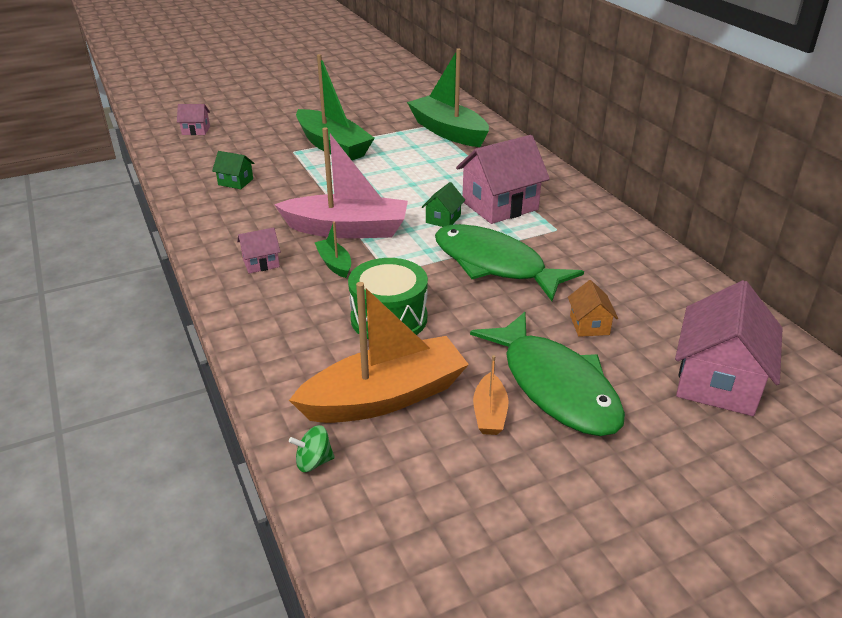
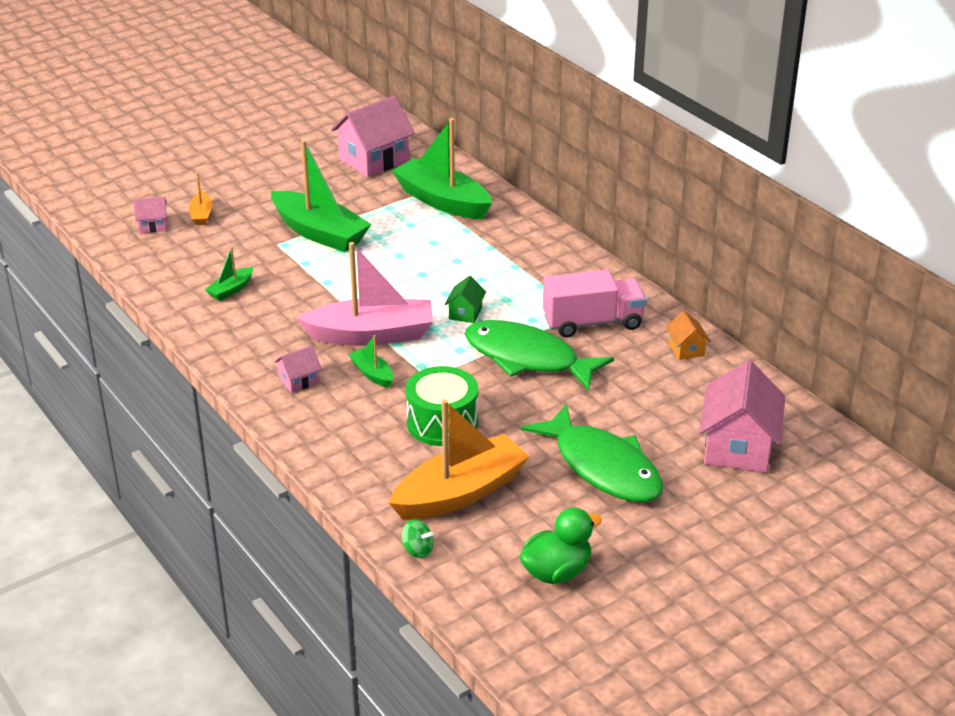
camera: 10 degrees left, 0 degrees up
green house [212,151,254,189] -> green boat [205,247,253,301]
green spinning top [289,425,335,472] -> green spinning top turned 135 degrees counterclockwise [402,519,434,559]
pink house [456,135,550,224] -> pink house moved to [331,95,415,177]
orange boat [473,355,509,435] -> orange boat moved to [189,173,213,225]
orange house [568,280,618,337] -> orange house moved to [666,311,711,360]
none -> green duck [519,507,602,584]
none -> pink truck [543,270,646,337]

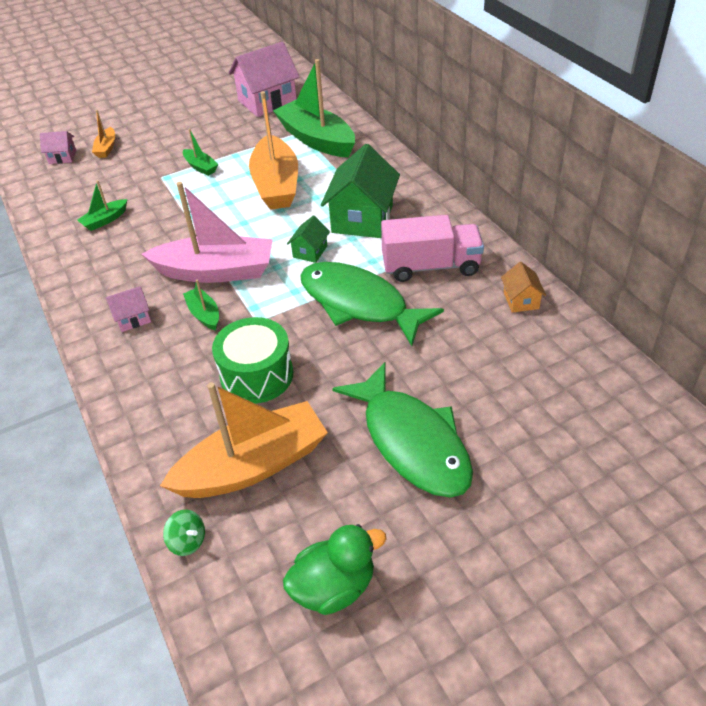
camera: 10 degrees right, 10 degrees up
green boat [271,140,371,252] -> green boat [183,129,218,176], size x0.46
pink house [699,360,785,473] -> none
none -> orange boat [249,91,298,210]
none -> green house [321,144,400,238]

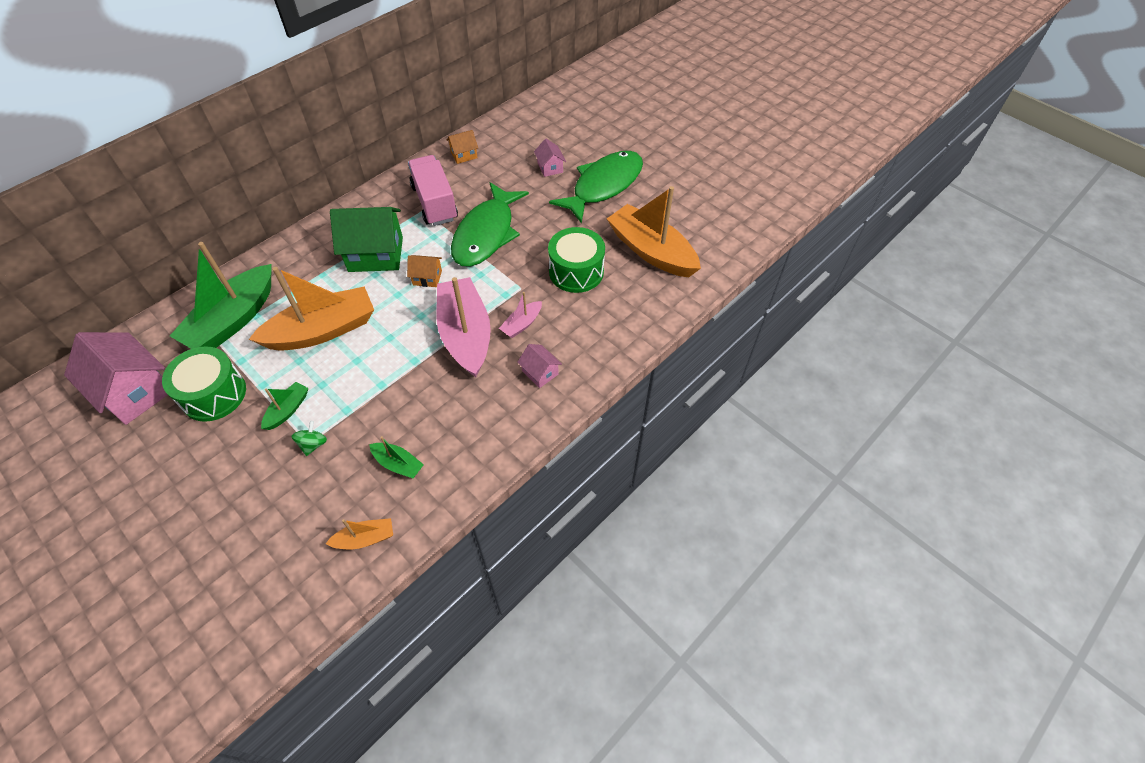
camera: 110 degrees left, 10 degrees up
pink house [40,131,76,164] -> pink house moved to [534,139,566,177]
orange boat [92,110,115,158] -> orange boat moved to [325,518,393,549]
green spinning top [163,510,205,556] -> green spinning top moved to [292,421,327,456]
green boat [183,279,219,331] -> pink boat [499,292,542,338]
green duck [283,524,387,615] -> none
green house [287,216,330,263] -> orange house [407,255,442,287]
none -> green drum [162,346,246,422]

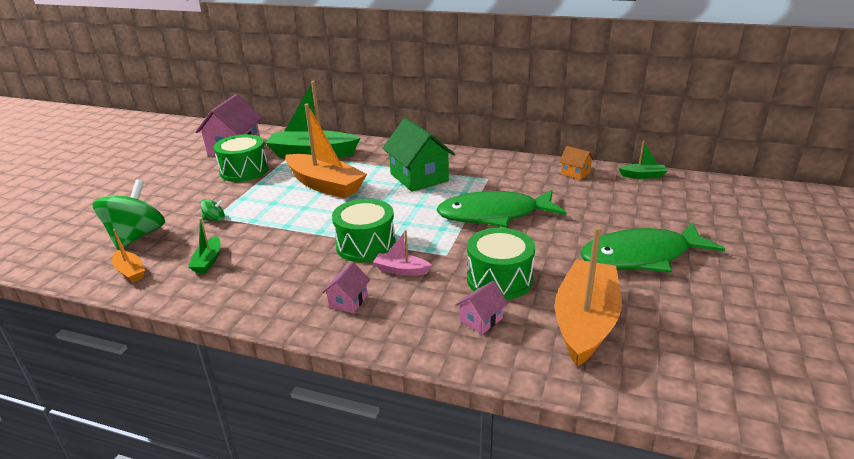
camera: 65 degrees right, 25 degrees down
green boat [261,382,309,430] -> green boat moved to [619,141,668,179]
orange house [407,255,442,287] -> none
pink truck [408,155,458,226] -> none
pink boat [436,277,491,377] -> green drum [332,199,396,262]
pink house [534,139,566,177] -> pink house moved to [455,281,508,334]
green fish [549,151,643,224] -> green fish turned 150 degrees clockwise [580,222,725,273]
none -> green spinning top [92,180,165,250]

